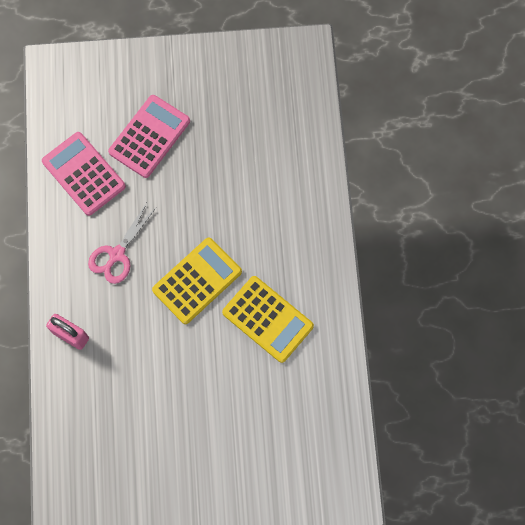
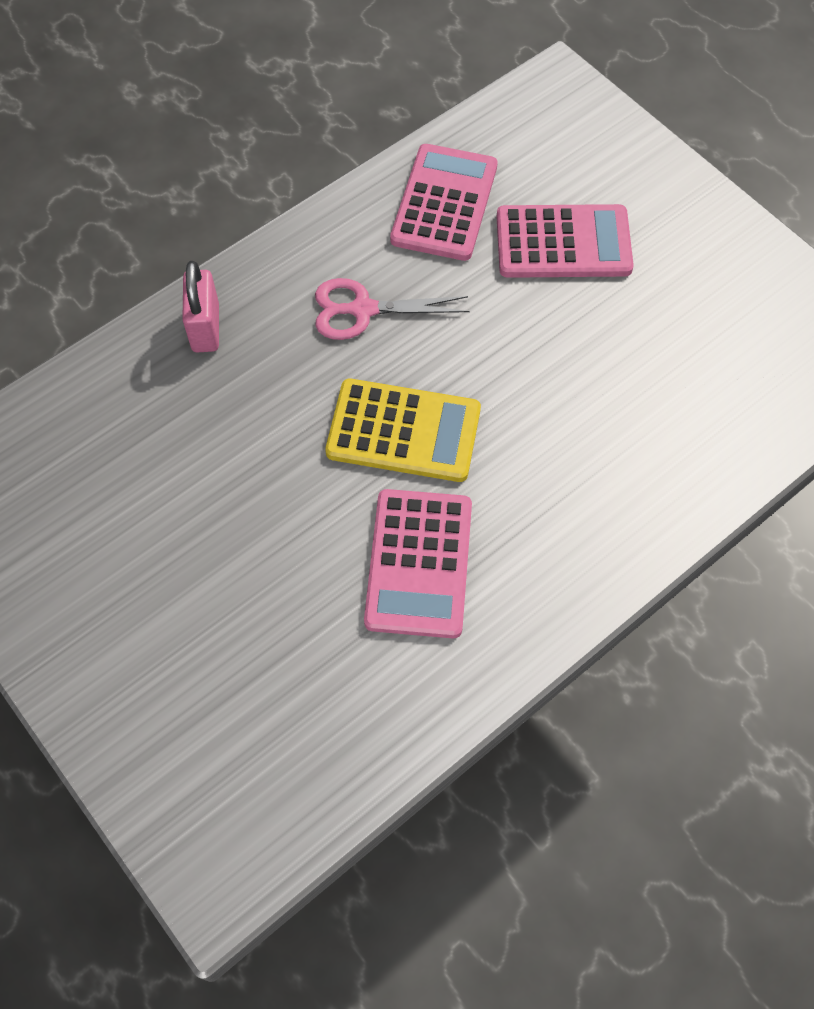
camera: 55 degrees right, 10 degrees down
yellow calculator [222,276,314,363] -> pink calculator [364,489,472,638]

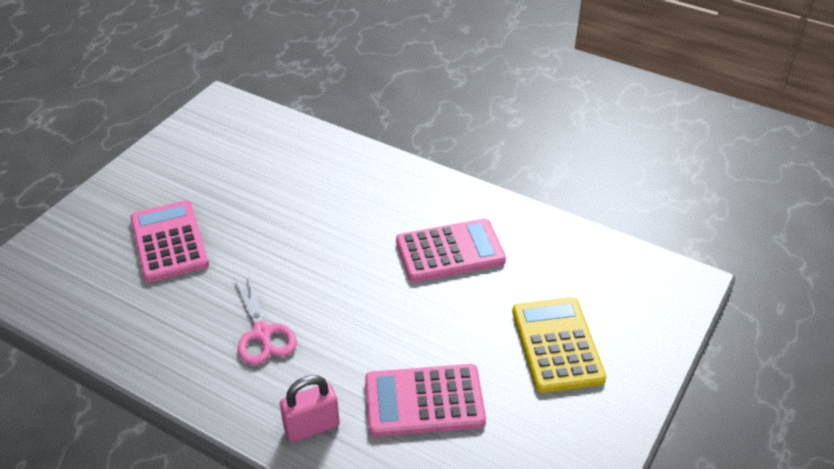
camera: 110 degrees left, 20 degrees down
yellow calculator [325,379,481,482] -> yellow calculator moved to [512,297,606,393]
pink calculator [390,144,498,261] -> pink calculator moved to [365,364,486,436]

